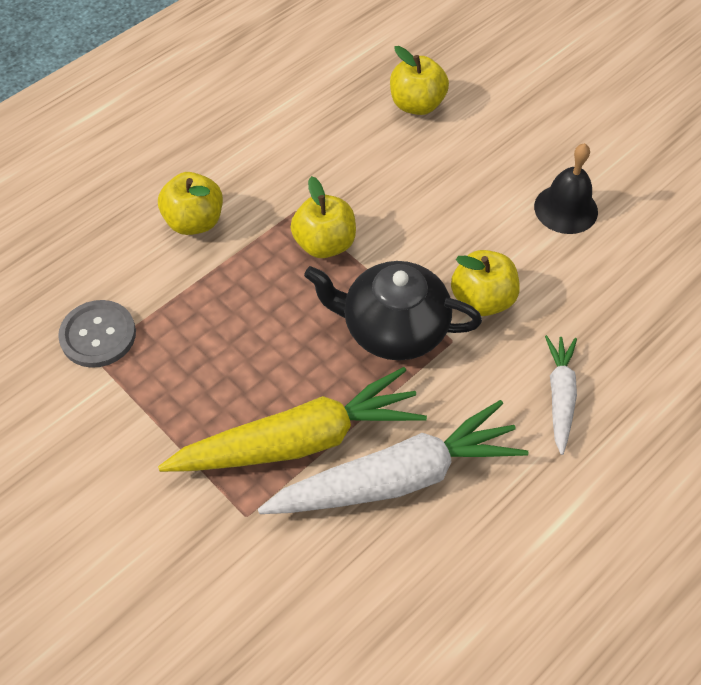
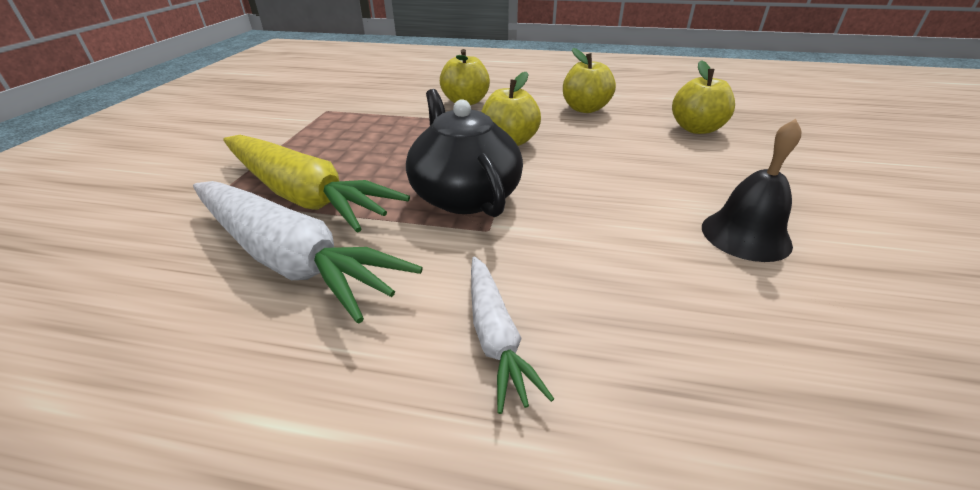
camera: 55 degrees right, 20 degrees down
grey button [58,300,136,368] -> none
yellow apple [451,250,520,316] -> yellow apple moved to [563,48,616,113]
white carrot [545,335,577,455] -> white carrot turned 105 degrees clockwise [471,256,554,414]

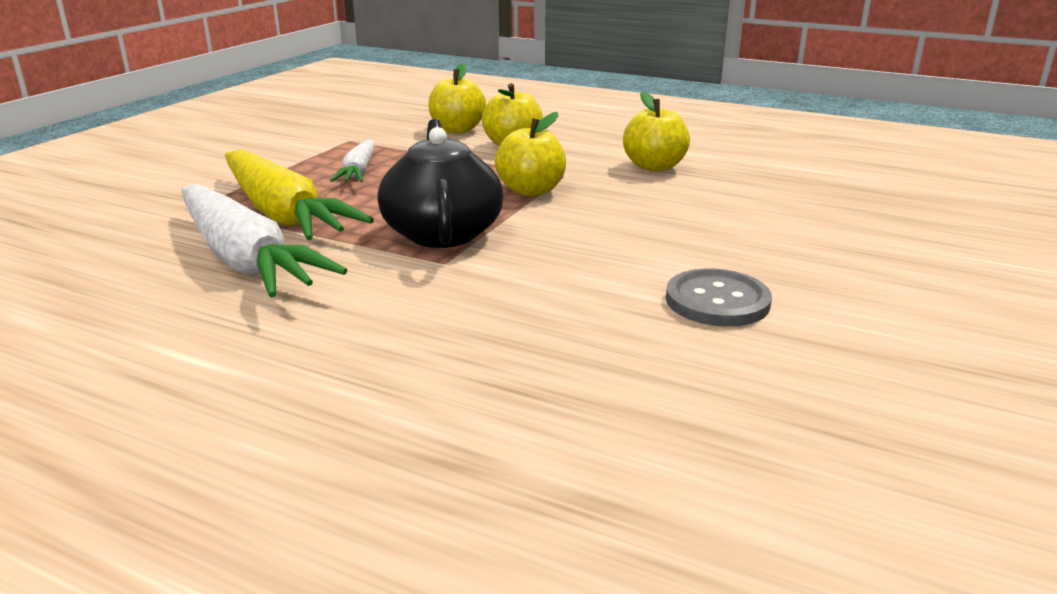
camera: 15 degrees right, 10 degrees down
white carrot [471,256,554,414] -> white carrot moved to [330,140,375,182]
yellow apple [672,60,735,134] -> yellow apple moved to [428,63,486,133]
black bell [702,119,801,262] -> grey button [666,269,772,327]

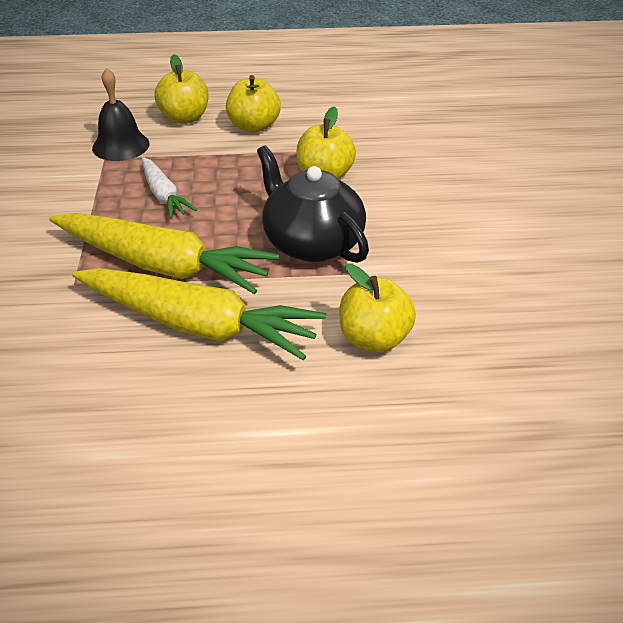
camera: 30 degrees left, 15 degrees up
white carrot [182,184,347,298] -> yellow carrot [72,268,326,361]
yellow apple [623,91,690,172] -> yellow apple moved to [339,263,416,352]
grey button [666,269,772,327] -> none
none -> black bell [92,68,149,161]

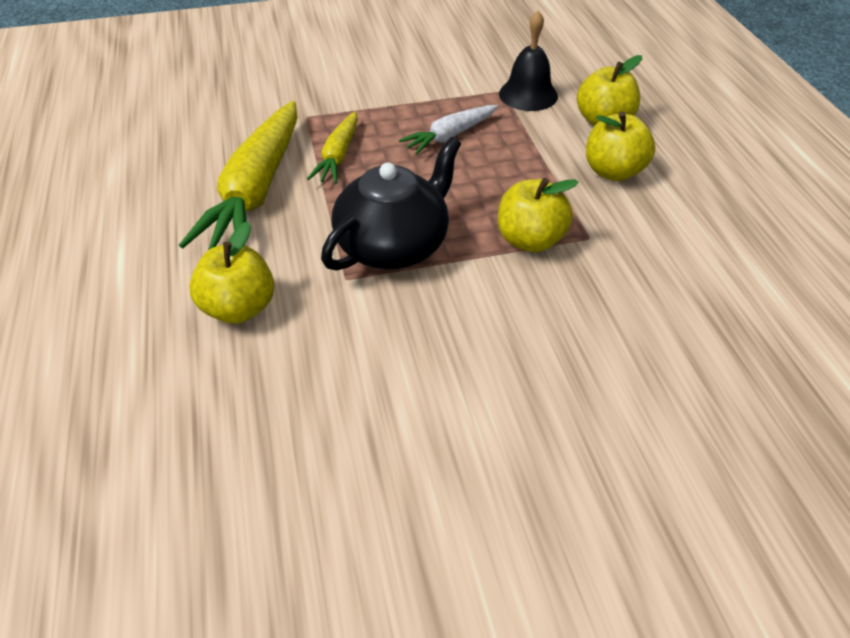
camera: 80 degrees right, 5 degrees up
yellow carrot [49,213,279,294] -> yellow carrot [307,111,358,184], size x0.52

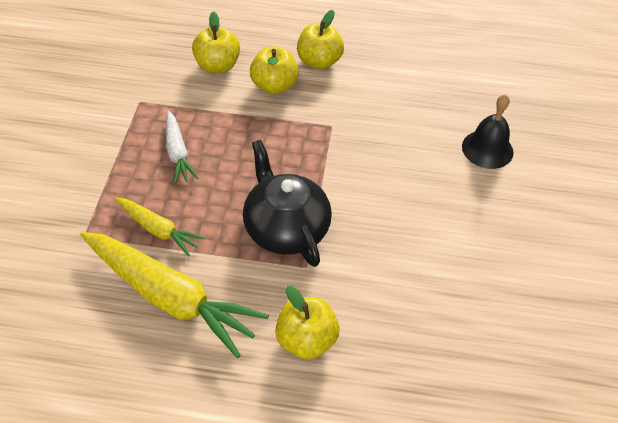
camera: 70 degrees left, 5 degrees up
yellow apple [498,178,579,252] -> yellow apple moved to [297,10,344,69]
black bell [499,11,558,111] -> black bell moved to [462,94,514,169]

